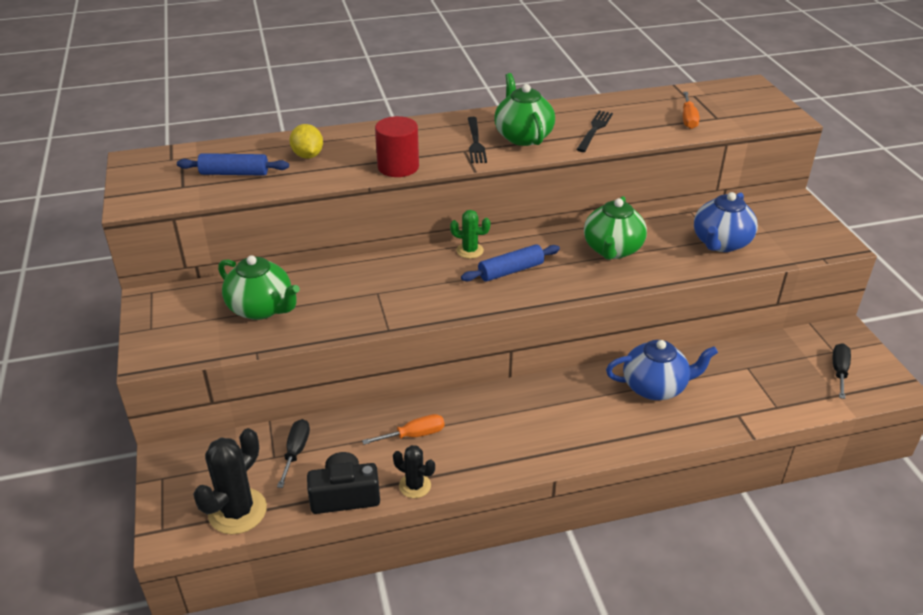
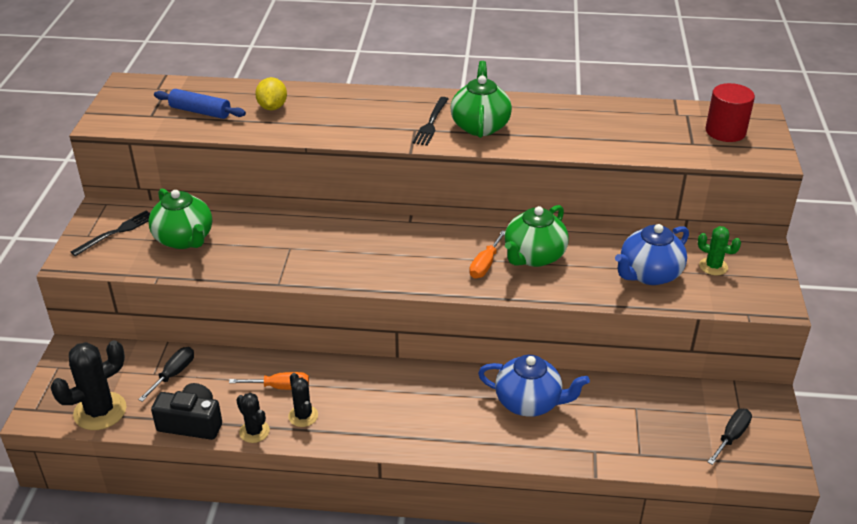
camera: 20 degrees right, 0 degrees up
red cylinder [375,116,419,177] -> red cylinder moved to [705,83,755,142]
green cactus [450,210,490,259] -> green cactus moved to [698,226,741,276]
blue rolling pin [461,244,560,282] -> none
black fork [576,111,613,152] -> black fork moved to [71,210,150,256]
orange screwdriver [683,92,700,129] -> orange screwdriver moved to [469,230,505,278]
none -> black cactus [288,373,318,427]

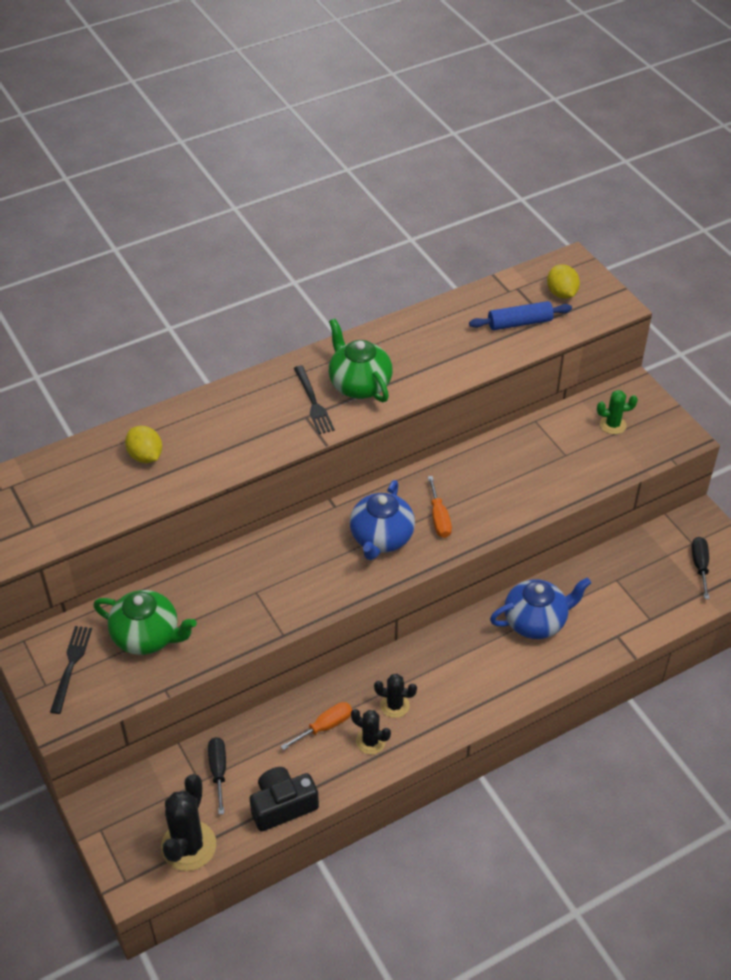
camera: 35 degrees left, 10 degrees up
blue rolling pin [154,89,246,119] -> blue rolling pin moved to [469,301,572,330]
black cactus [236,393,270,443] -> black cactus moved to [374,674,417,718]
green teapot [505,205,569,267] -> none
blue teapot [615,224,689,285] -> blue teapot moved to [350,480,415,560]
red cylinder [705,83,755,142] -> yellow lemon [547,264,580,299]

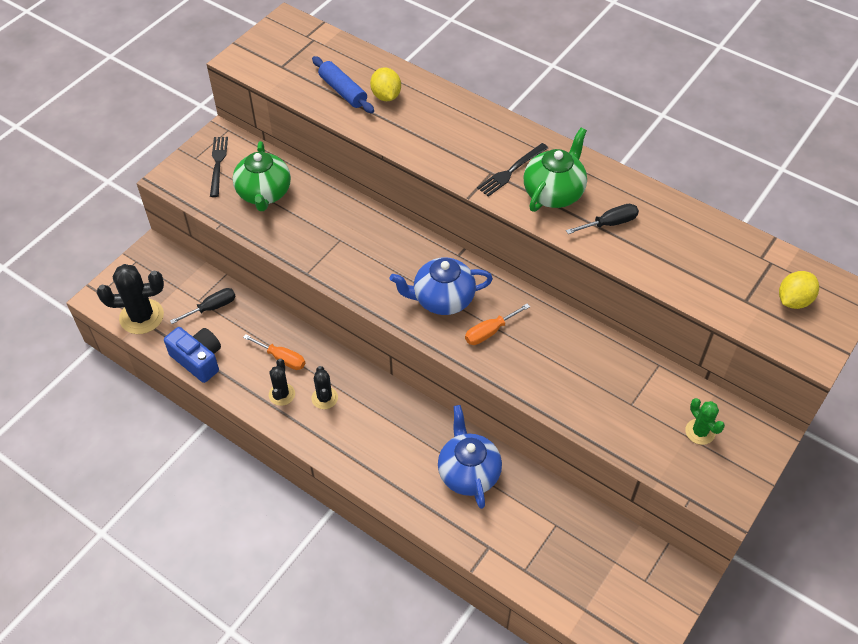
camera: 65 degrees right, 5 degrees up
black fork [50,626,92,714] -> black fork turned 75 degrees counterclockwise [210,137,228,197]
yellow lemon [125,426,162,463] -> yellow lemon turned 45 degrees counterclockwise [370,67,401,101]
black camera [250,767,319,832] -> blue camera [164,327,221,383]
blue rolling pin [469,301,572,330] -> blue rolling pin moved to [312,56,374,113]
blue teapot [490,578,591,639] -> blue teapot turned 150 degrees counterclockwise [438,405,502,509]
black screwdriver [691,537,710,599] -> black screwdriver moved to [566,204,639,234]

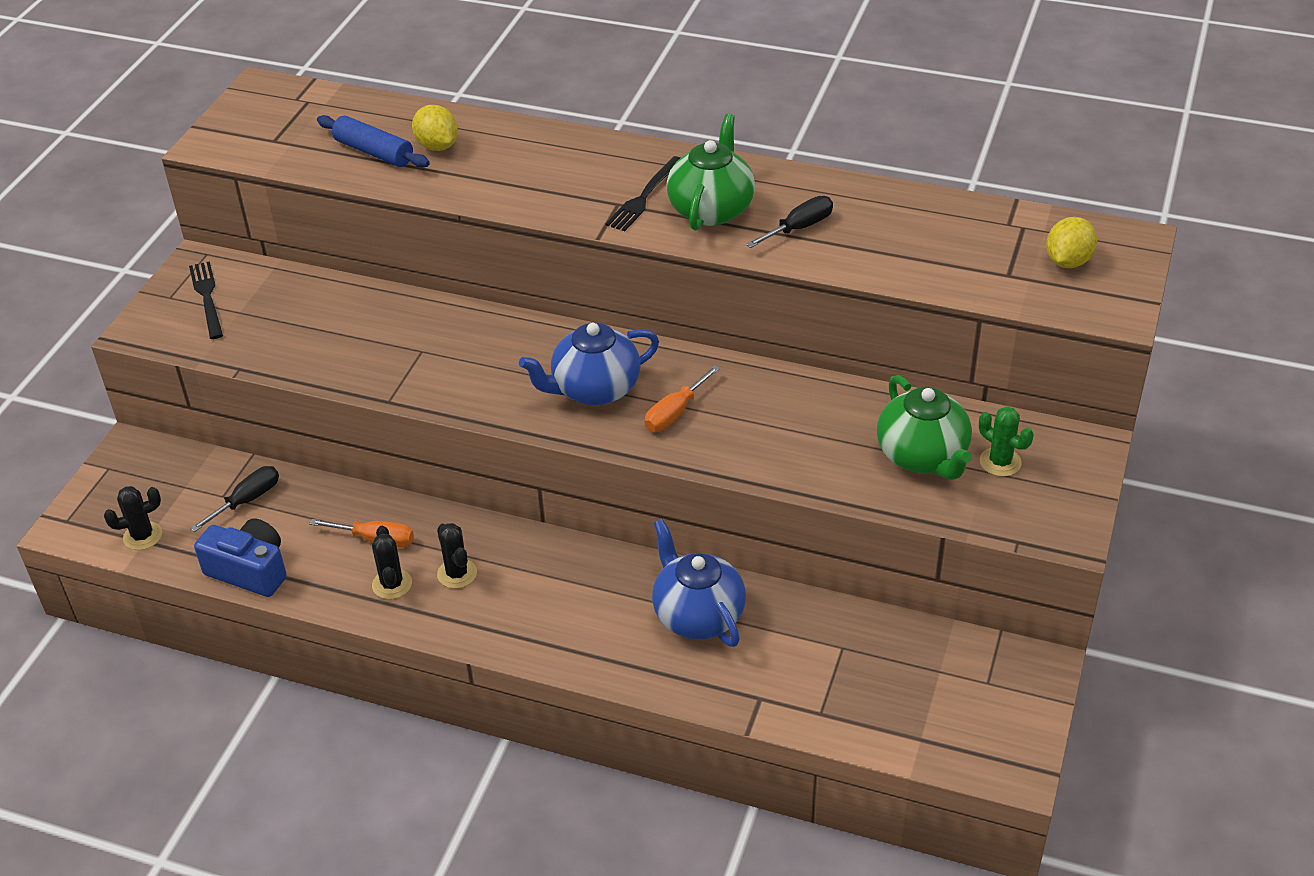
camera: 15 degrees left, 10 degrees down
black cactus [97,264,164,334] -> black cactus [104,486,162,550], size x0.57
green teapot [233,141,291,211] -> green teapot moved to [877,375,972,480]

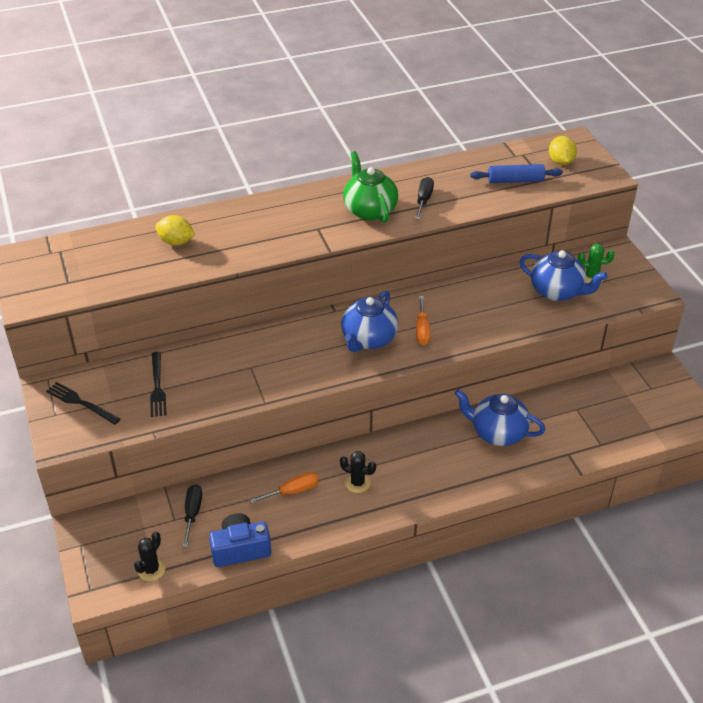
camera: 40 degrees left, 0 degrees up
blue rolling pin [317,115,430,168] -> blue rolling pin moved to [470,164,563,183]
black cactus [372,526,412,599] -> none
black fork [605,156,680,231] -> black fork moved to [150,352,167,417]
green teapot [877,375,972,480] -> blue teapot [519,250,608,301]

